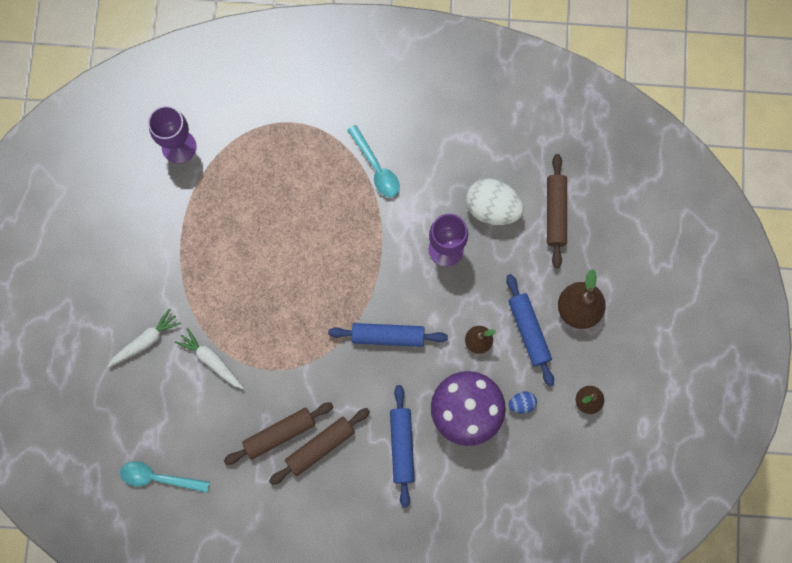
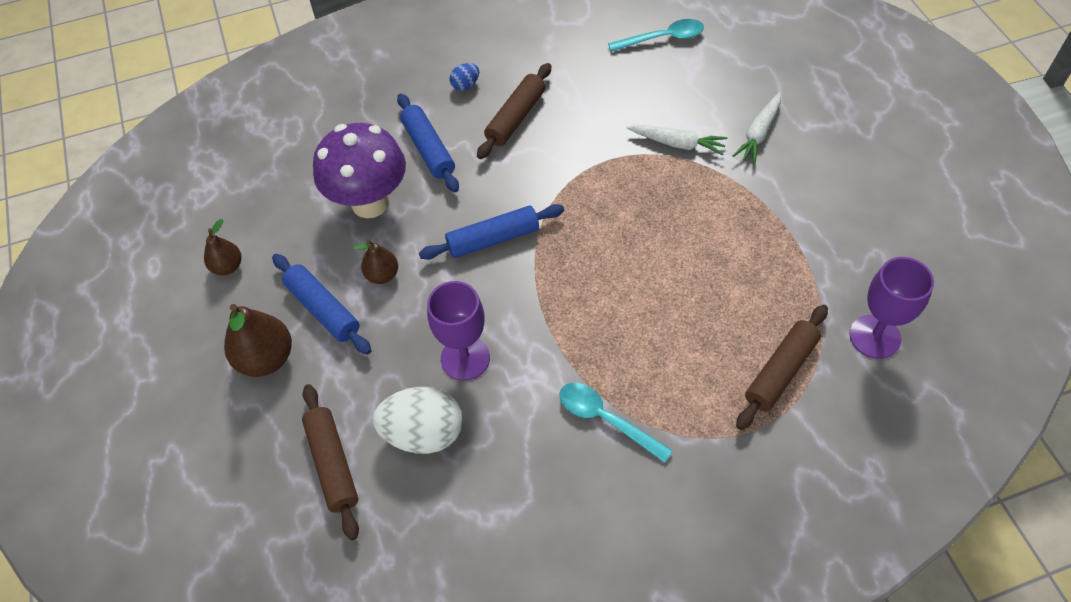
camera: 160 degrees right, 20 degrees down
brown rolling pin [224,402,334,465] -> brown rolling pin moved to [736,305,828,430]
blue egg [508,392,537,414] -> blue egg moved to [449,63,479,91]

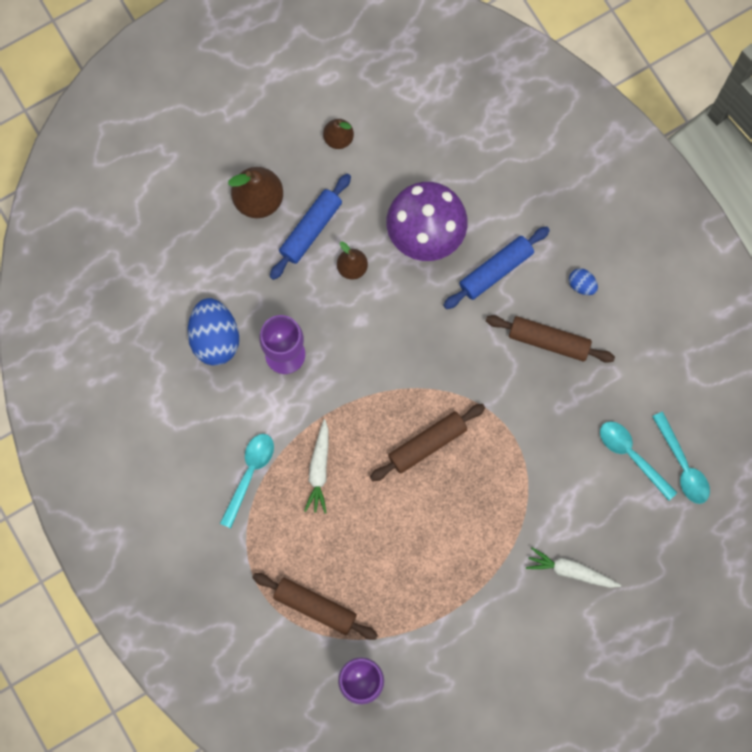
camera: 75 degrees right, 20 degrees up
brown rolling pin [302,384,359,540] -> brown rolling pin moved to [370,404,485,481]
white egg [373,387,463,454] -> blue egg [188,298,239,366]
blue rolling pin [419,204,564,260] -> none
white carrot [626,125,727,155] -> white carrot moved to [304,419,329,514]
none -> turquoise spoon [600,421,677,501]

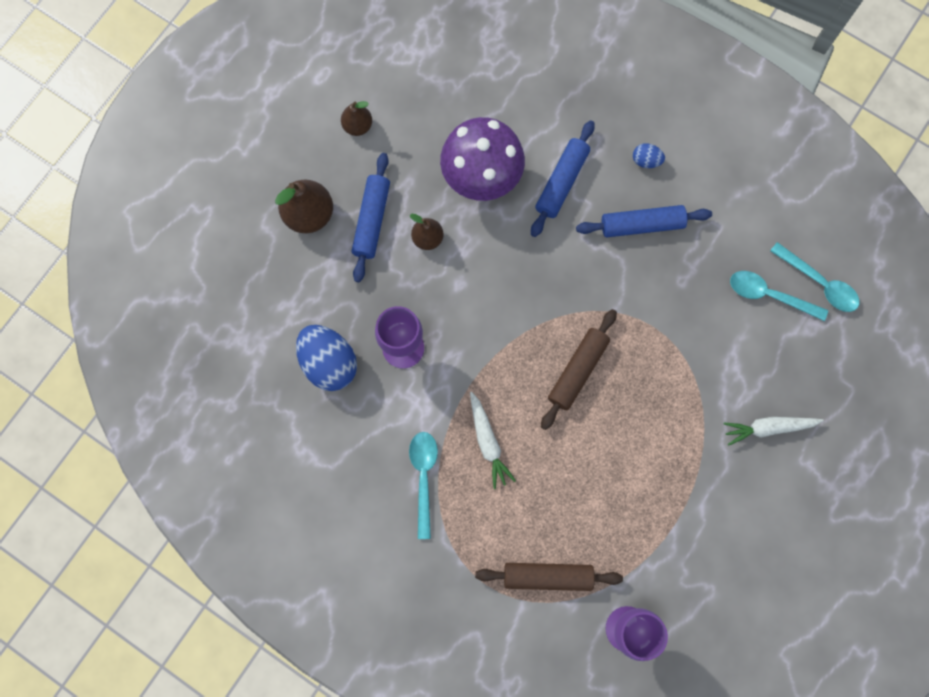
camera: 25 degrees left, 0 degrees up
brown rolling pin [486,315,615,363] -> blue rolling pin [576,205,712,237]

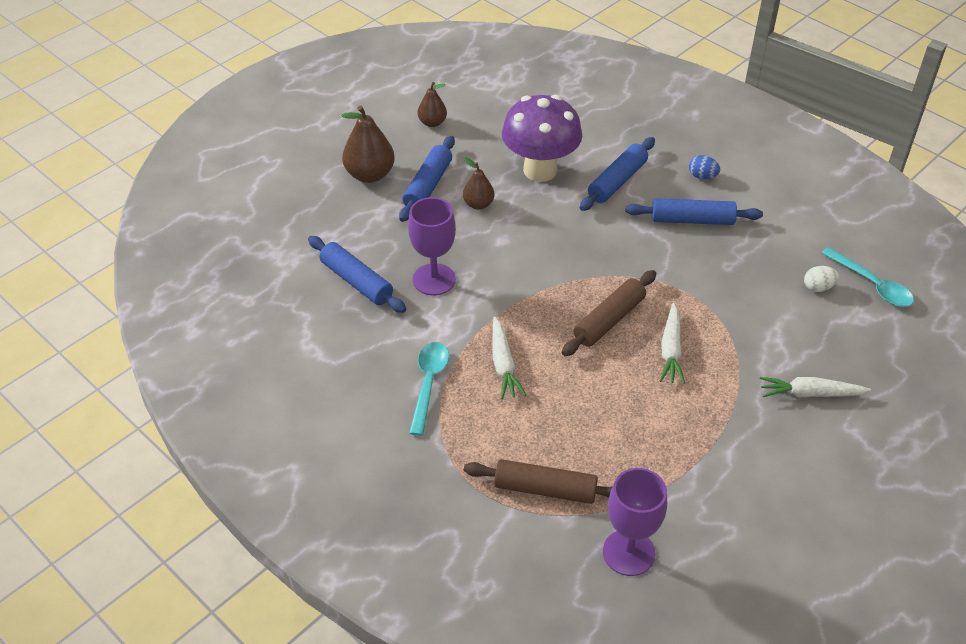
camera: 10 degrees right, 30 degrees down
blue egg [296,325,357,391] -> blue rolling pin [308,236,406,313]
turquoise spoon [730,271,828,321] -> white egg [804,266,839,292]
none -> white carrot [660,303,685,384]

